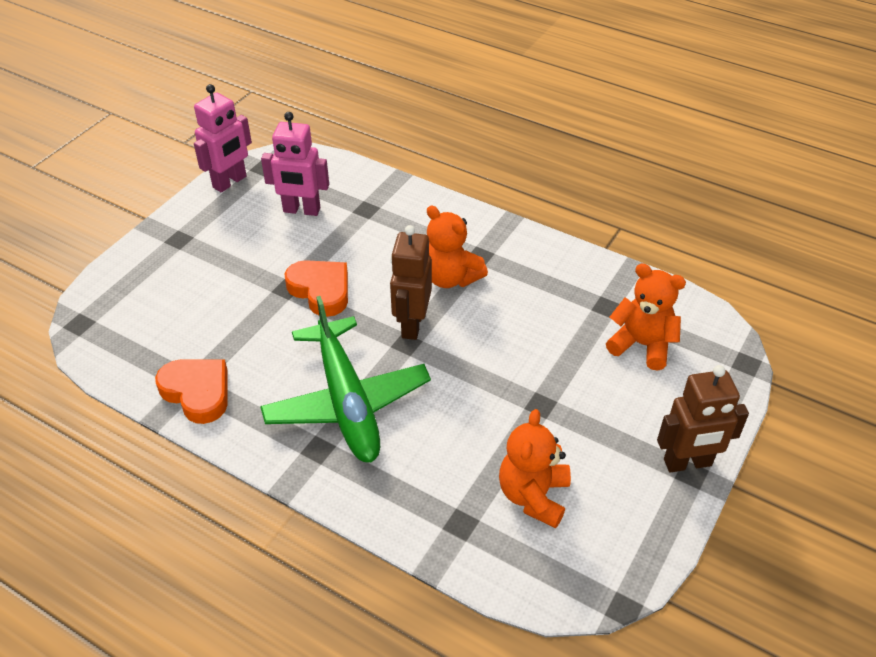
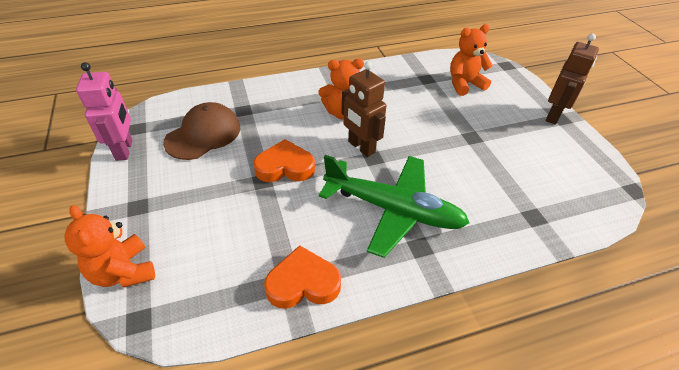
camera: 50 degrees left, 0 degrees up
pink robot [261,112,329,216] -> brown cap [163,102,240,160]
orange teddy bear [499,409,571,528] -> orange teddy bear moved to [65,205,155,287]

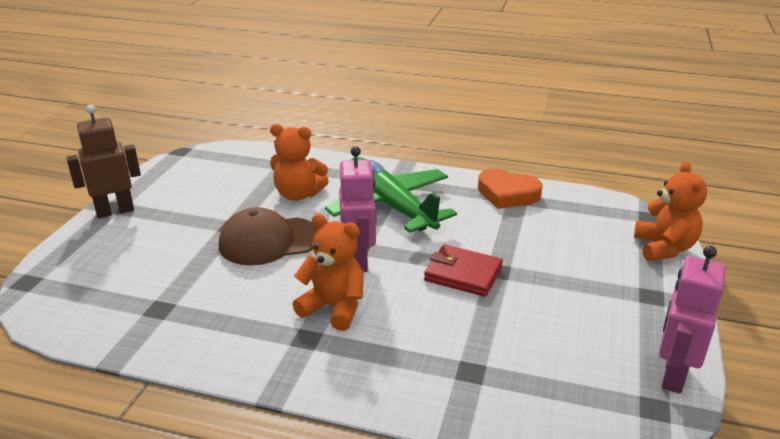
camera: 145 degrees left, 15 degrees down
brown cap [163,102,240,160] -> brown cap moved to [219,207,318,265]
orange heart [253,139,315,182] -> red wallet [424,244,503,297]
brown robot [341,61,386,157] -> pink robot [339,146,376,272]
orange teddy bear [450,24,493,96] -> orange teddy bear moved to [270,124,329,201]

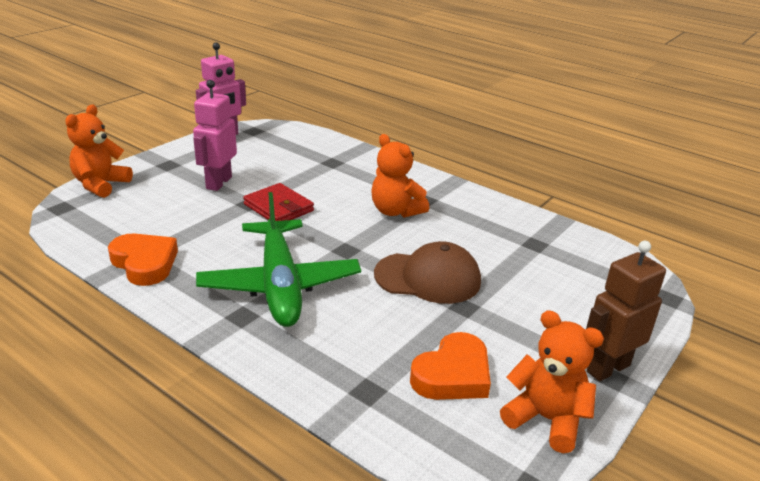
camera: 160 degrees left, 0 degrees up
brown robot [67,105,141,218] -> brown robot turned 150 degrees clockwise [586,241,666,382]
orange teddy bear [270,124,329,201] -> orange teddy bear moved to [500,310,604,453]
pink robot [339,146,376,272] -> pink robot moved to [193,80,237,191]
none -> orange heart [410,332,491,400]

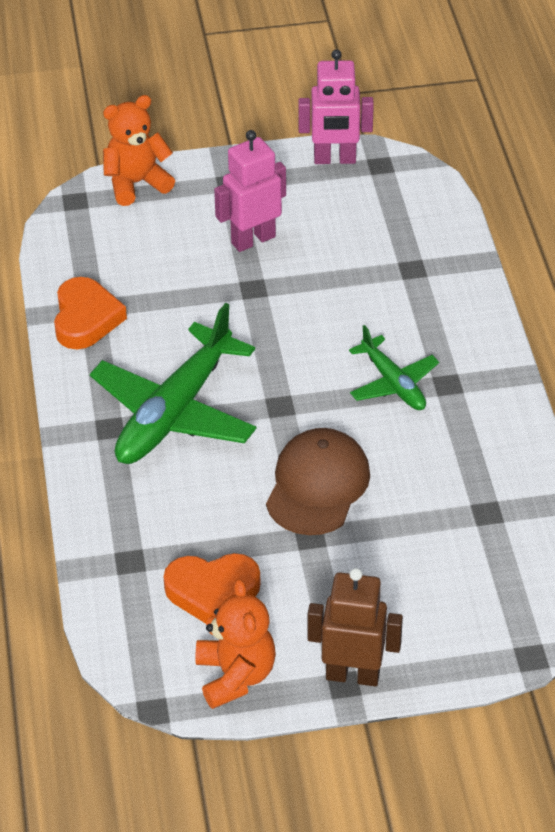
camera: 45 degrees right, 15 degrees up
red wallet [243,183,314,221] -> none
orange teddy bear [372,134,429,218] -> green plane [349,325,439,410]
brown cap [374,241,481,304] -> brown cap turned 120 degrees counterclockwise [266,428,370,535]

